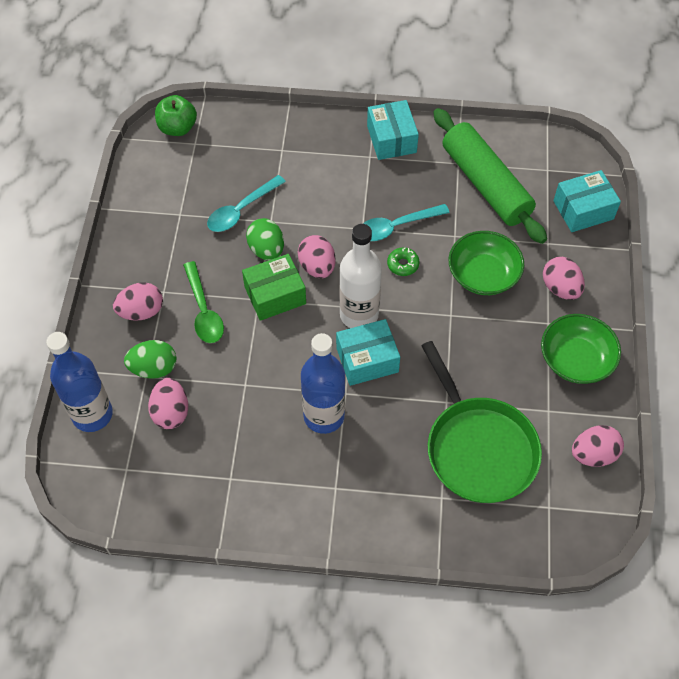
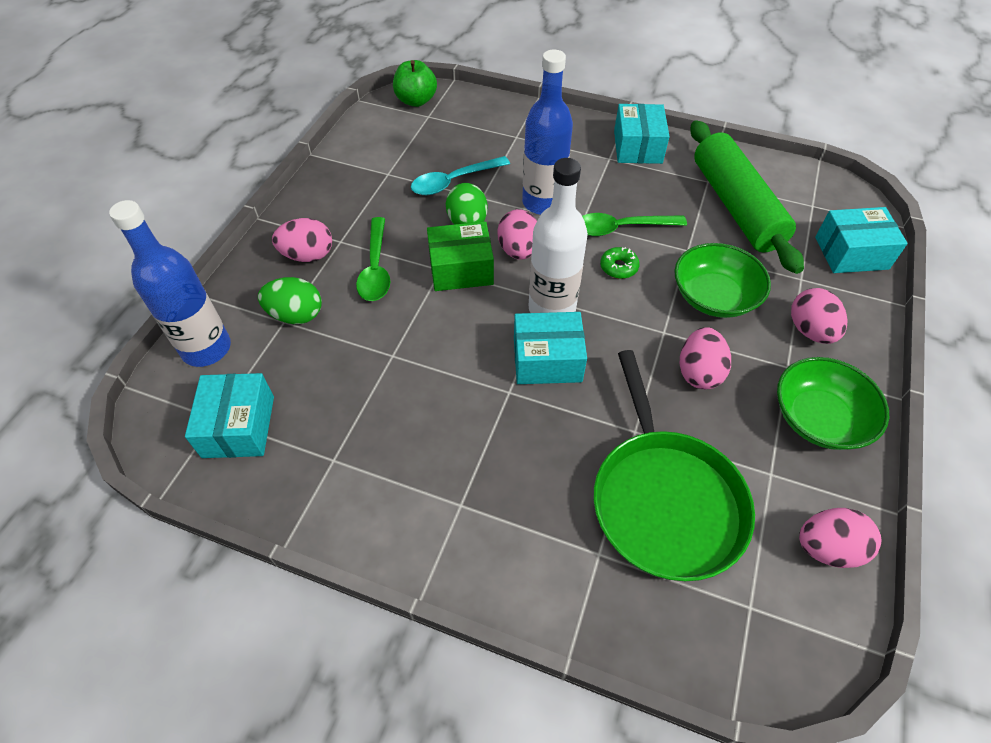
camera: 15 degrees right, 5 degrees down
pink egg [148,378,188,429] -> pink egg moved to [680,327,731,389]
blue bottle [301,333,345,434] -> blue bottle moved to [522,49,573,215]
turquoise spoon [363,204,449,241] -> green spoon [582,213,687,236]
none -> turquoise box [185,373,274,458]

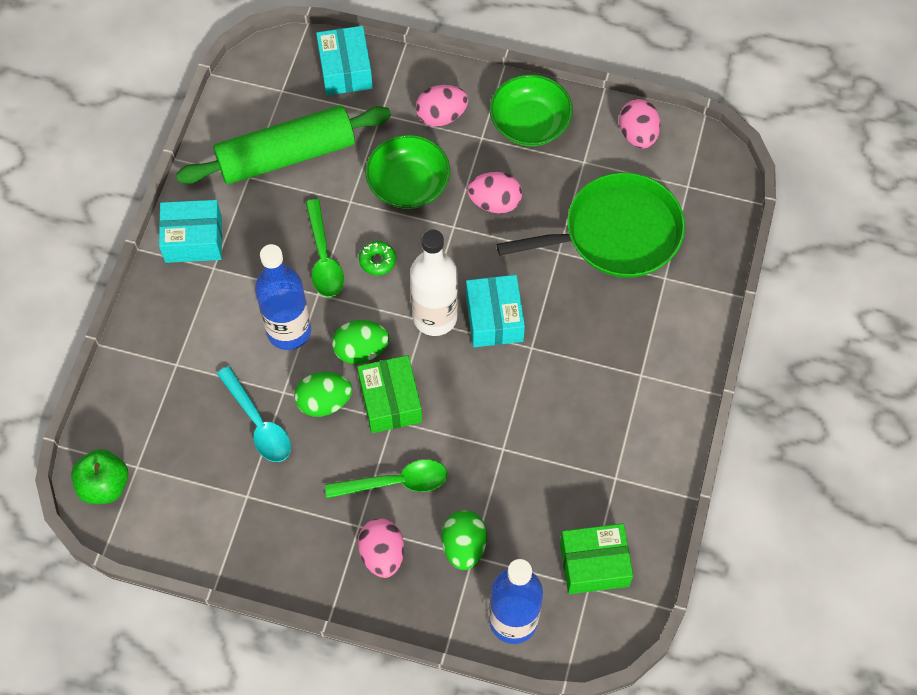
camera: 95 degrees left, 10 degrees up
turquoise box [185,373,274,458] -> green box [560,523,633,594]
pink egg [497,209,537,260] -> green egg [332,320,389,364]

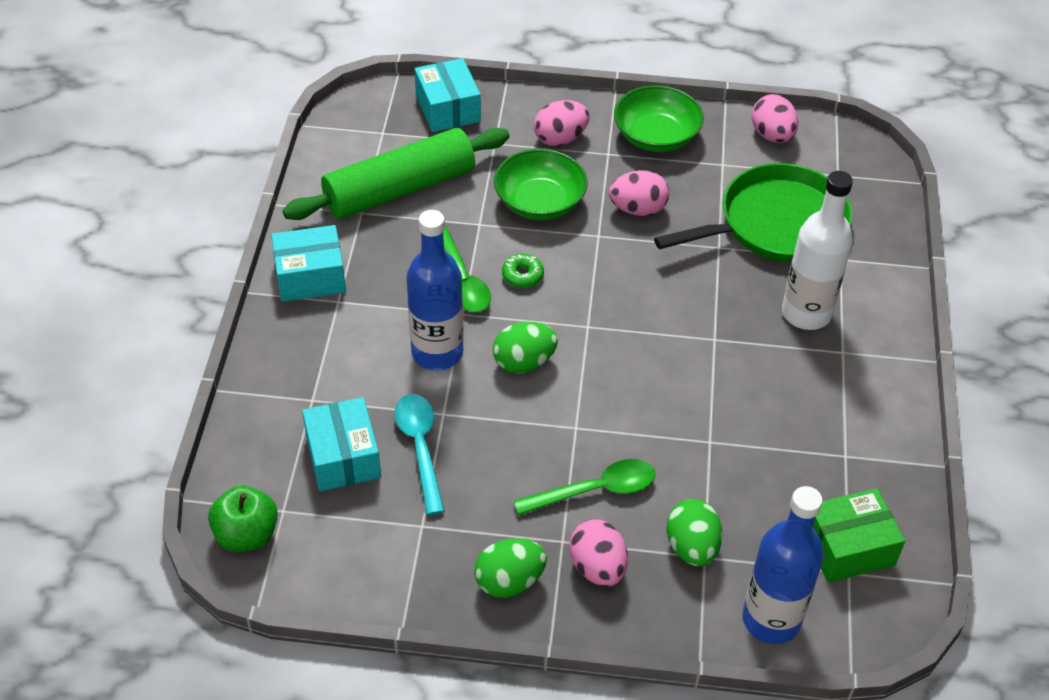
camera: 10 degrees left, 15 degrees down
turquoise spoon [217,366,291,462] -> turquoise spoon turned 150 degrees counterclockwise [394,394,445,515]
green egg [294,372,352,417] -> green egg moved to [474,538,547,598]
green box [357,355,422,433] -> none
white bottle [410,229,458,336] -> white bottle moved to [782,171,853,330]
turquoise box [466,275,525,347] -> turquoise box moved to [302,397,381,491]

